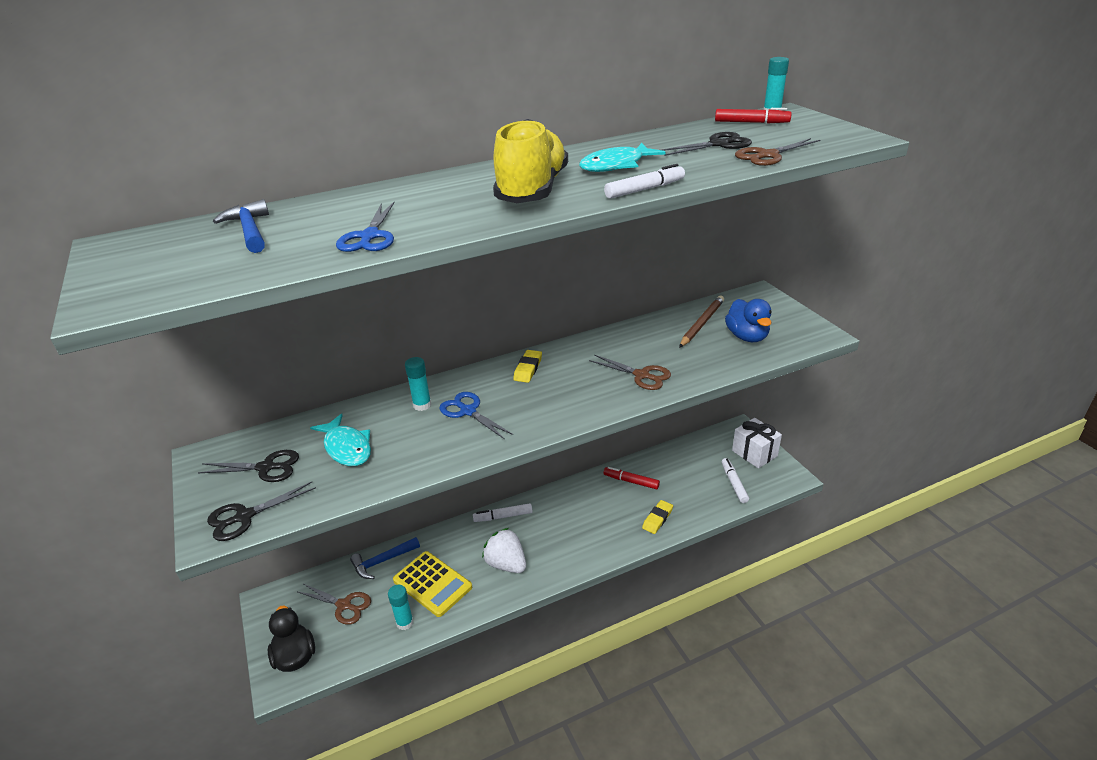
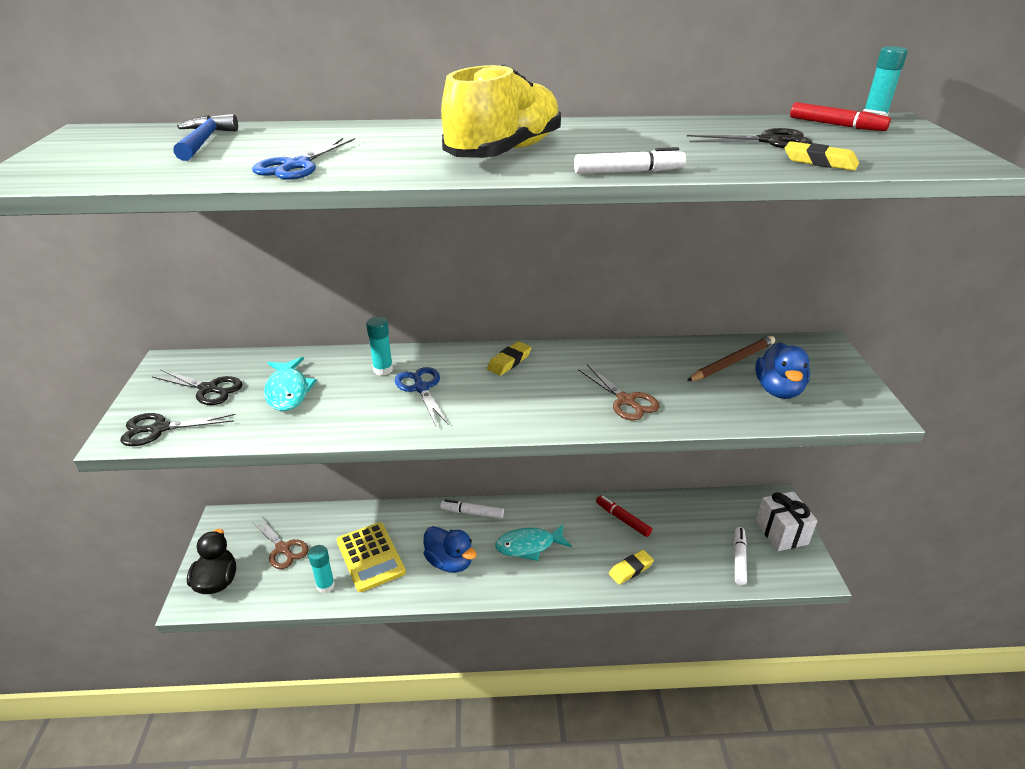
camera: 20 degrees right, 0 degrees up
blue hammer [350,537,420,579] -> none
white strawberry [482,528,526,573] -> blue duck [423,526,476,573]
turquoise fish [579,143,666,172] -> turquoise fish moved to [495,524,572,561]
brown scissors [735,138,820,166] -> yellow eraser [785,141,859,171]

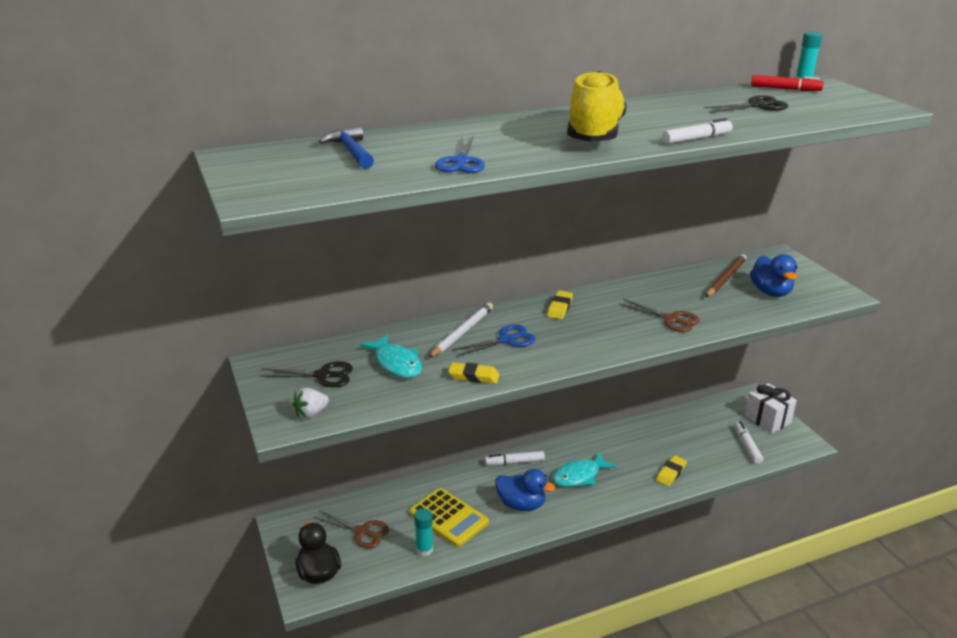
camera: 20 degrees left, 5 degrees down
black scissors [120,413,236,446] -> white strawberry [293,388,329,418]
turquoise glue stick [366,317,393,376] -> white pencil [428,303,493,358]
blue scissors [395,367,449,426] -> blue scissors turned 105 degrees clockwise [452,324,536,357]
red marker [596,495,652,537] -> none
yellow eraser [785,141,859,171] -> yellow eraser moved to [448,362,499,384]

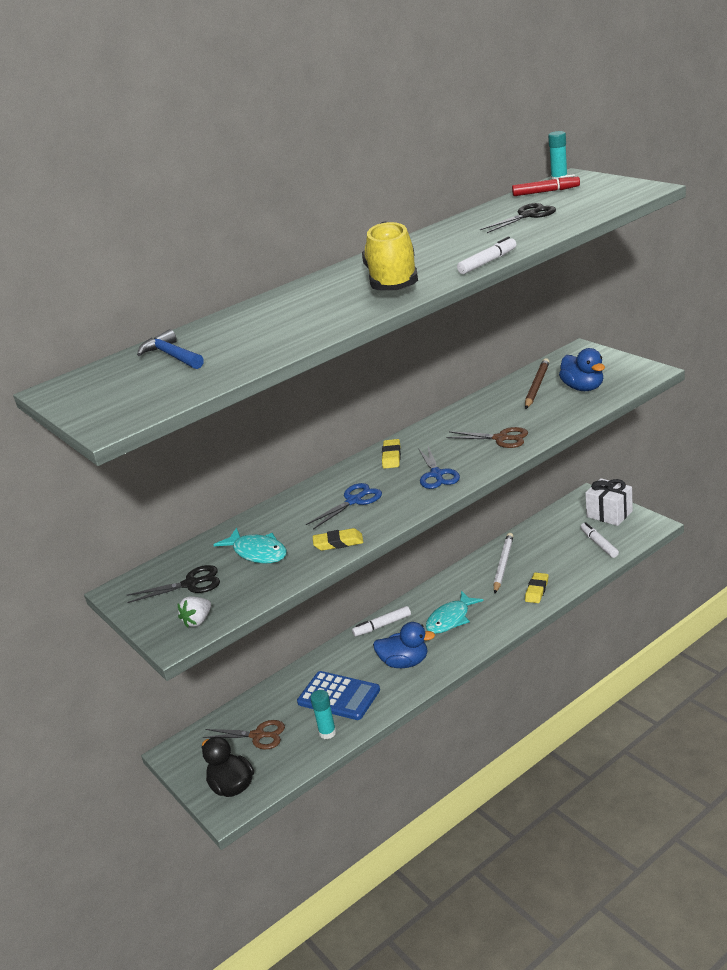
camera: 10 degrees left, 0 degrees up
yellow calculator [409,488,489,547] -> blue calculator [297,671,380,720]
white pencil [428,303,493,358] -> white pencil moved to [493,533,513,593]
blue scissors [435,135,485,173] -> blue scissors moved to [418,447,460,489]

